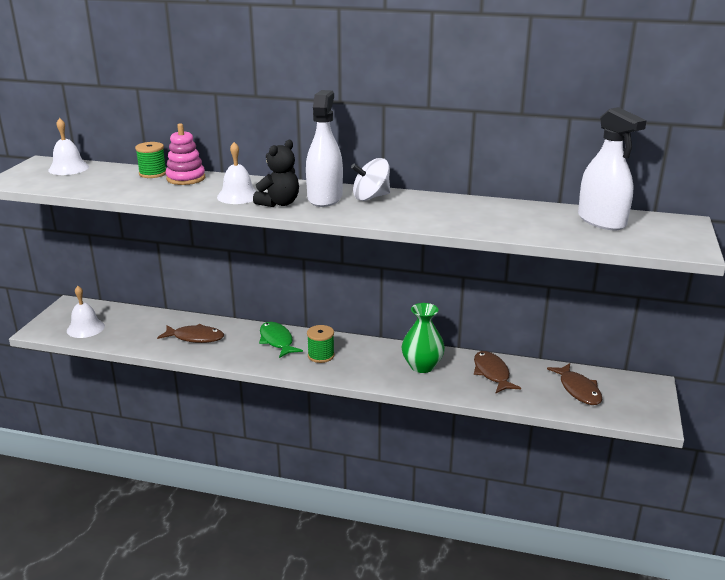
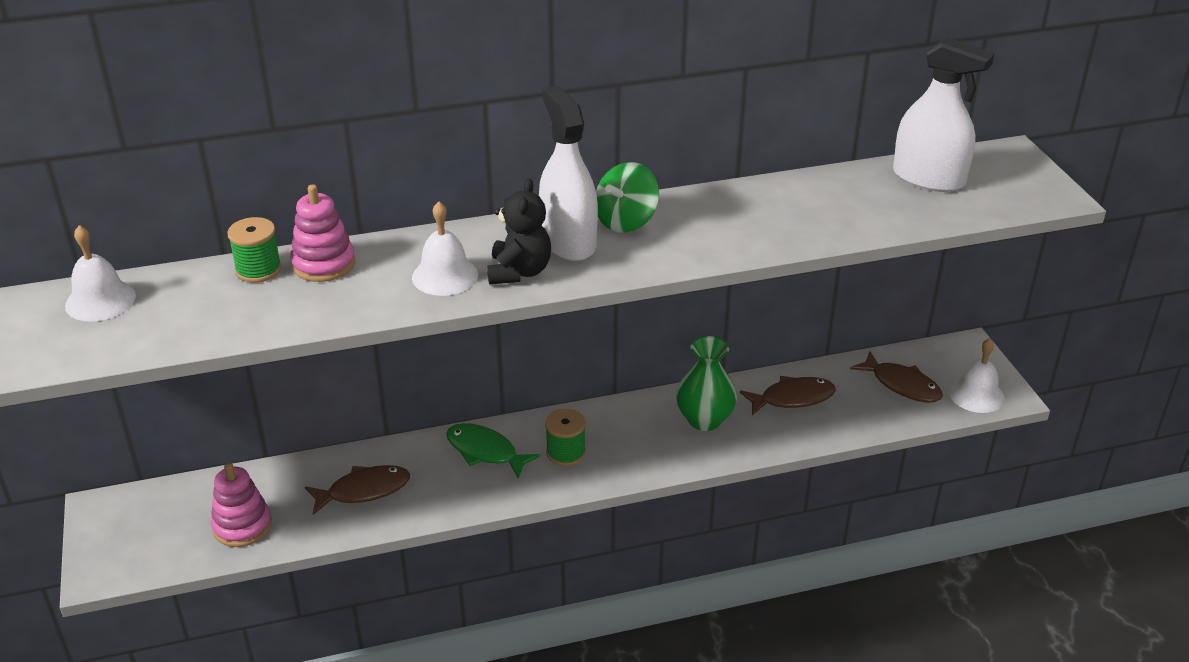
camera: 30 degrees left, 10 degrees up
white bell [67,286,105,338] -> white bell moved to [949,338,1005,413]
white spinning top [351,158,390,201] -> green spinning top [596,162,659,233]
brown fish [474,351,521,393] -> brown fish turned 120 degrees clockwise [740,376,836,415]
none -> pink stacking toy [211,462,272,547]

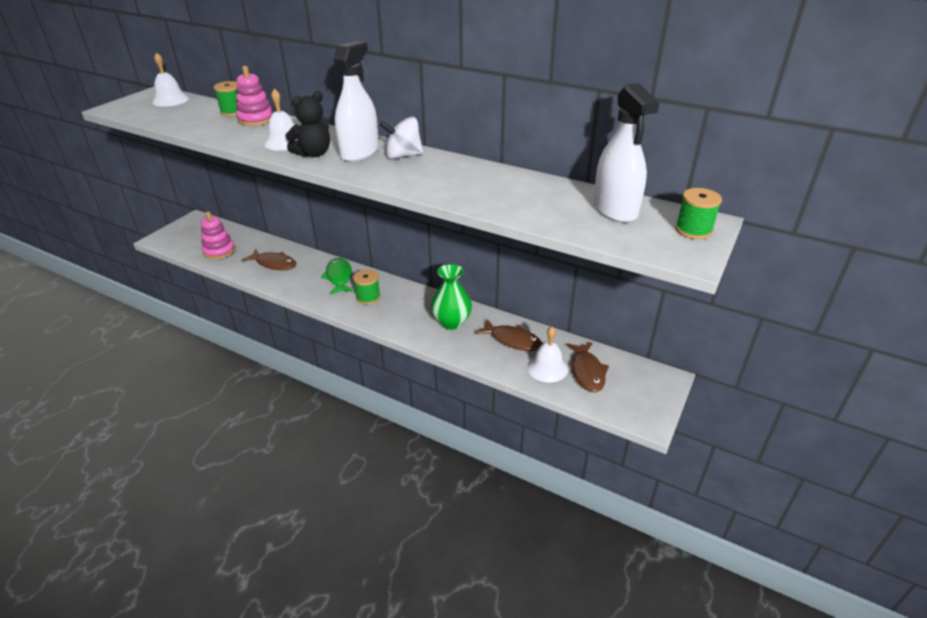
camera: 45 degrees right, 0 degrees up
green spinning top [596,162,659,233] -> white spinning top [379,117,423,159]
white bell [949,338,1005,413] -> white bell moved to [527,327,568,383]
none -> green spool [675,188,722,239]

